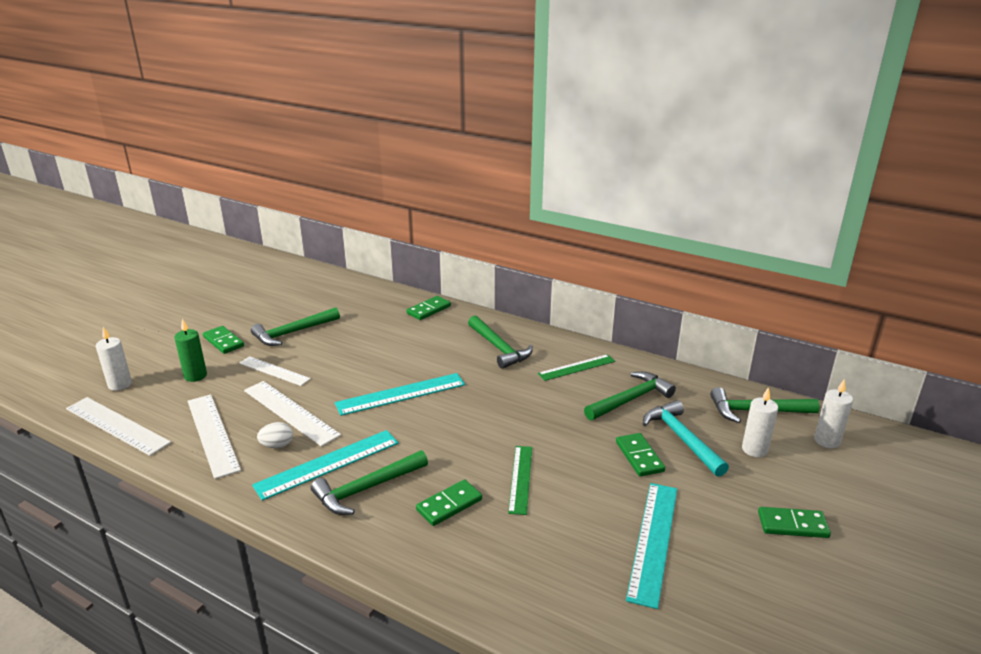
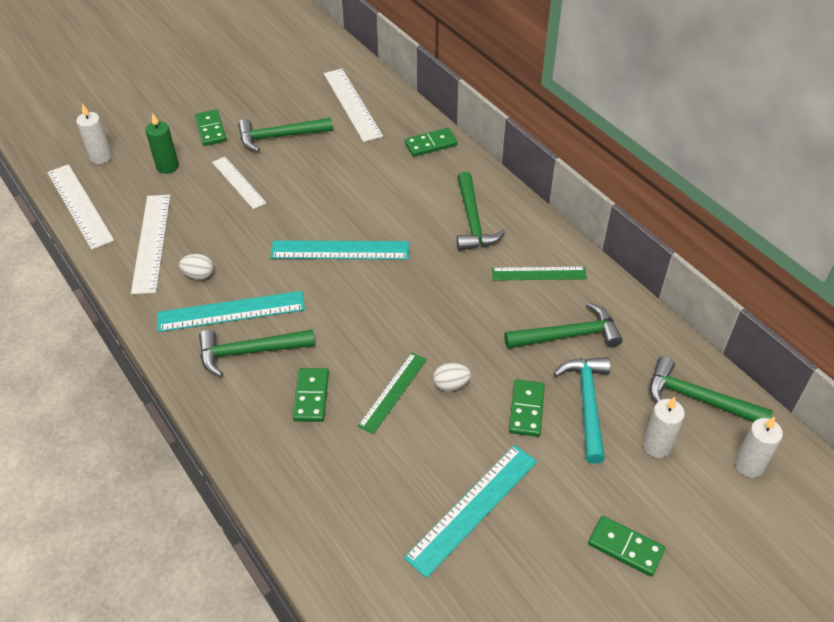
camera: 25 degrees right, 20 degrees up
white ruler [244,381,341,447] -> white ruler moved to [324,69,383,142]
green domino [416,479,482,526] -> green domino turned 75 degrees counterclockwise [293,368,329,422]
none -> white egg [433,363,471,391]

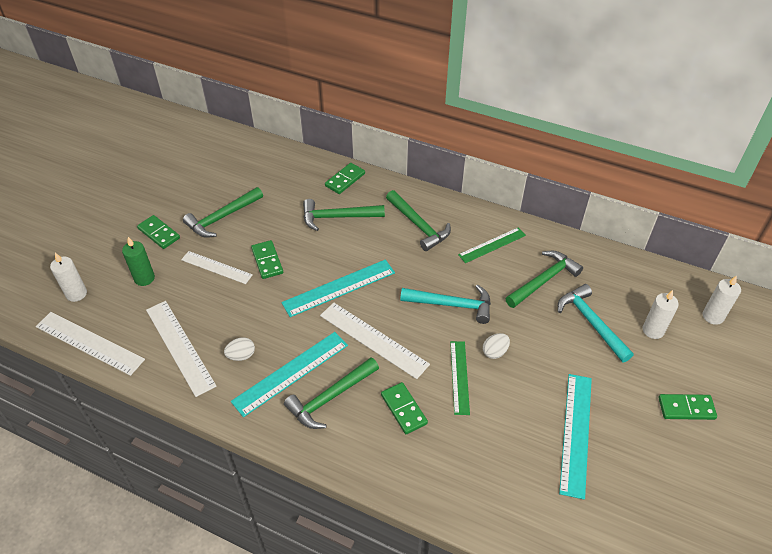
camera: 30 degrees left, 0 degrees up
white ruler [324,69,383,142] -> white ruler moved to [320,302,430,379]
green domino [509,379,545,437] -> green domino moved to [251,240,283,279]
green hammer [650,356,773,422] -> green hammer moved to [303,199,385,231]
none -> turquoise hammer [400,284,491,324]

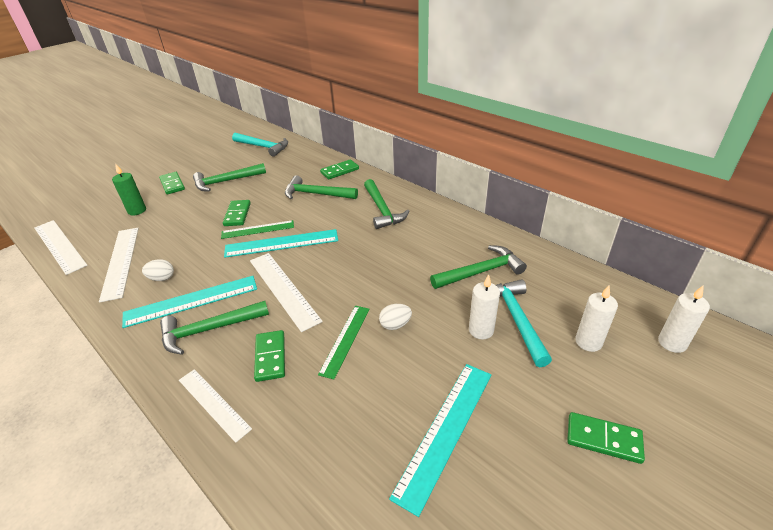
camera: 20 degrees right, 10 degrees down
white candle [50,253,87,302] -> white candle moved to [469,274,500,339]
white ruler [181,251,253,284] -> white ruler moved to [179,369,252,443]
turquoise hammer [400,284,491,324] -> turquoise hammer moved to [232,133,288,157]
green ruler [458,228,526,263] -> green ruler moved to [221,220,294,239]

